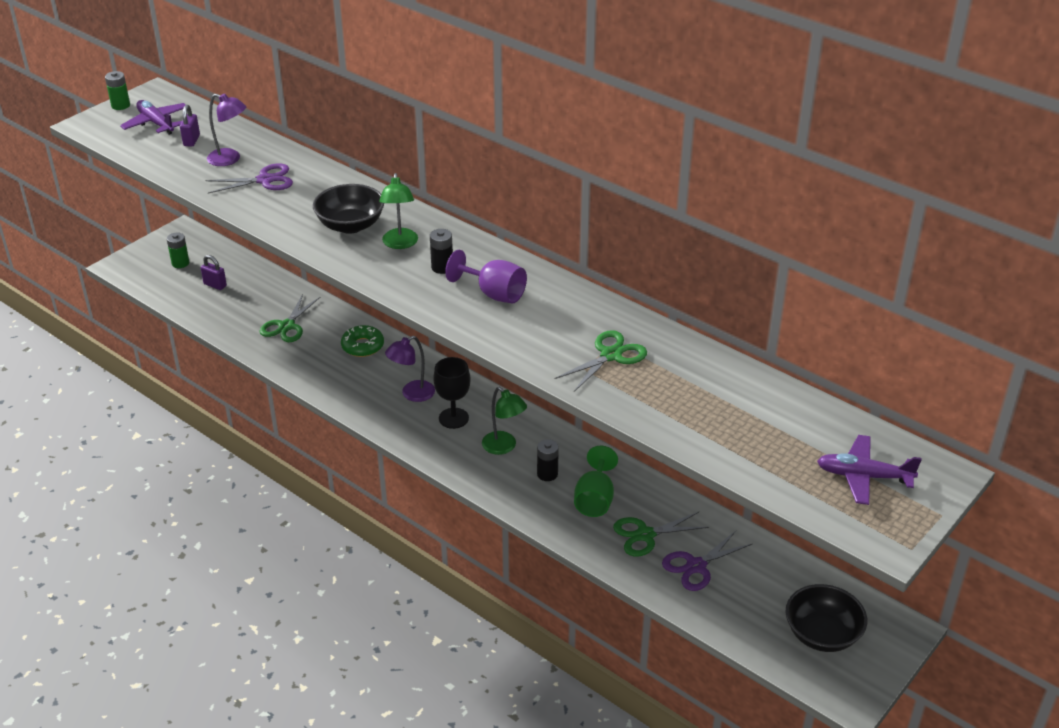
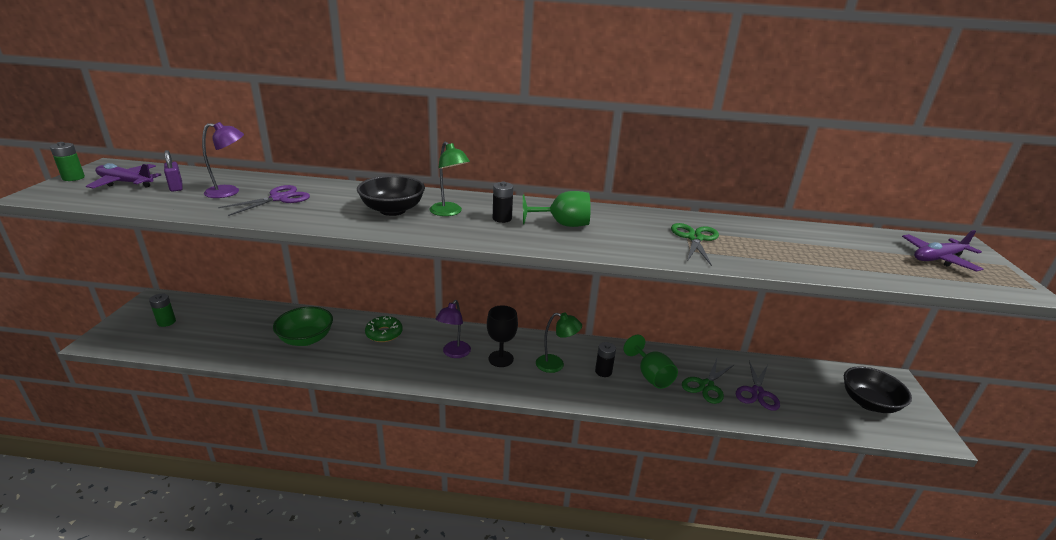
camera: 35 degrees left, 10 degrees down
purple padlock [201,255,227,290] -> none
green scissors [260,294,320,342] -> green bowl [273,307,333,346]
purple goblet [445,250,527,304] -> green goblet [523,191,591,227]

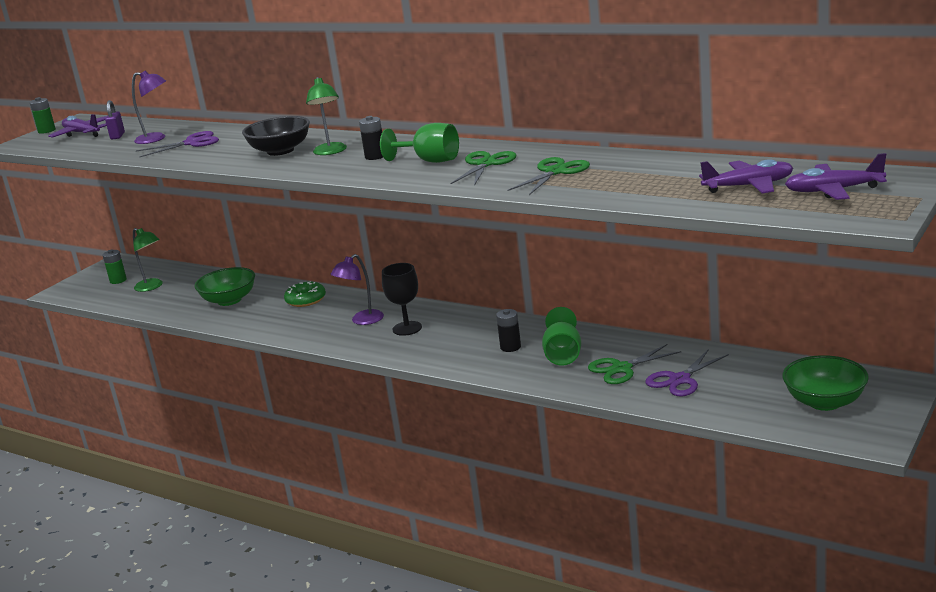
camera: 30 degrees right, 5 degrees down
green lamp [536,313,582,373] -> green lamp moved to [133,228,163,292]
black bowl [844,366,912,413] -> green bowl [782,355,869,411]
none -> green scissors [451,151,516,186]
none -> purple plane [699,159,793,193]

